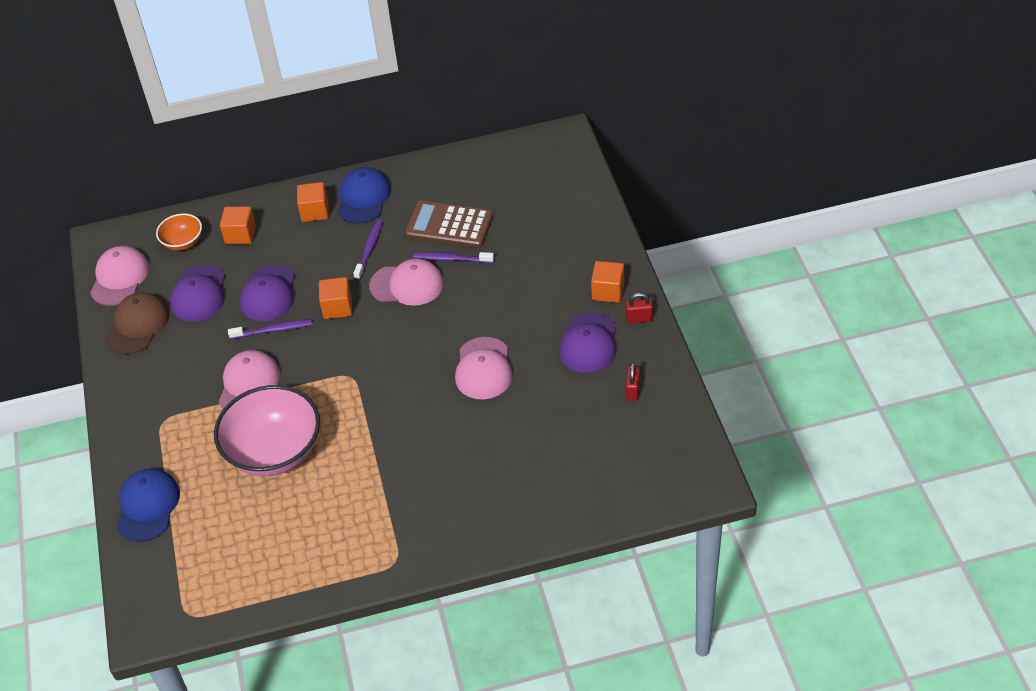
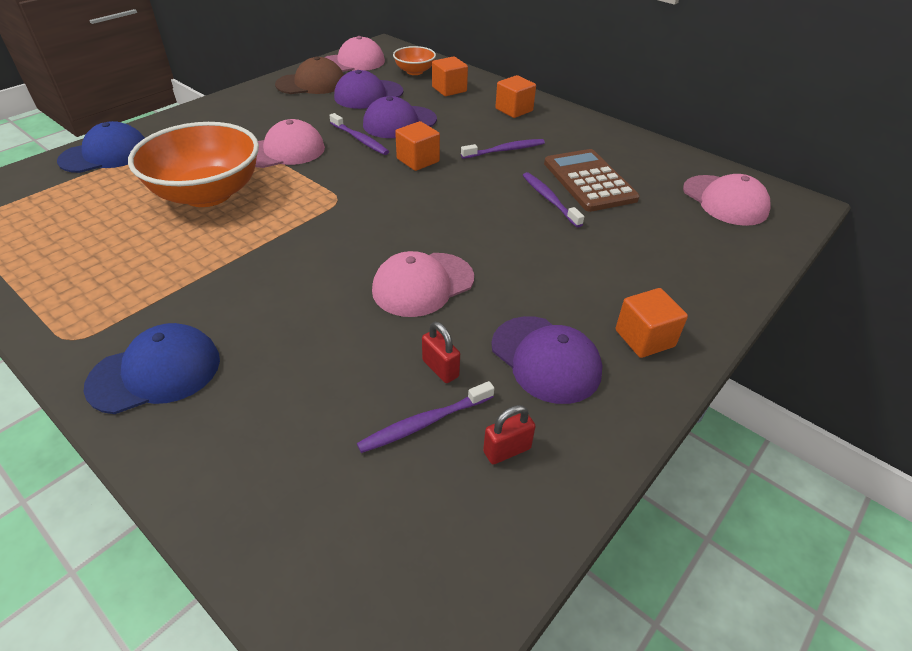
camera: 50 degrees right, 5 degrees down
pink bowl [214,385,320,476] -> orange bowl [128,122,259,207]
blue cap [337,167,391,224] -> blue cap moved to [83,323,220,414]
pink cap [369,258,444,306] -> pink cap moved to [683,174,771,226]
purple cap [559,312,616,373] -> purple cap turned 105 degrees counterclockwise [491,316,603,404]
red padlock [626,293,653,324] -> red padlock moved to [422,322,460,383]
none -> purple toothbrush [357,381,494,453]

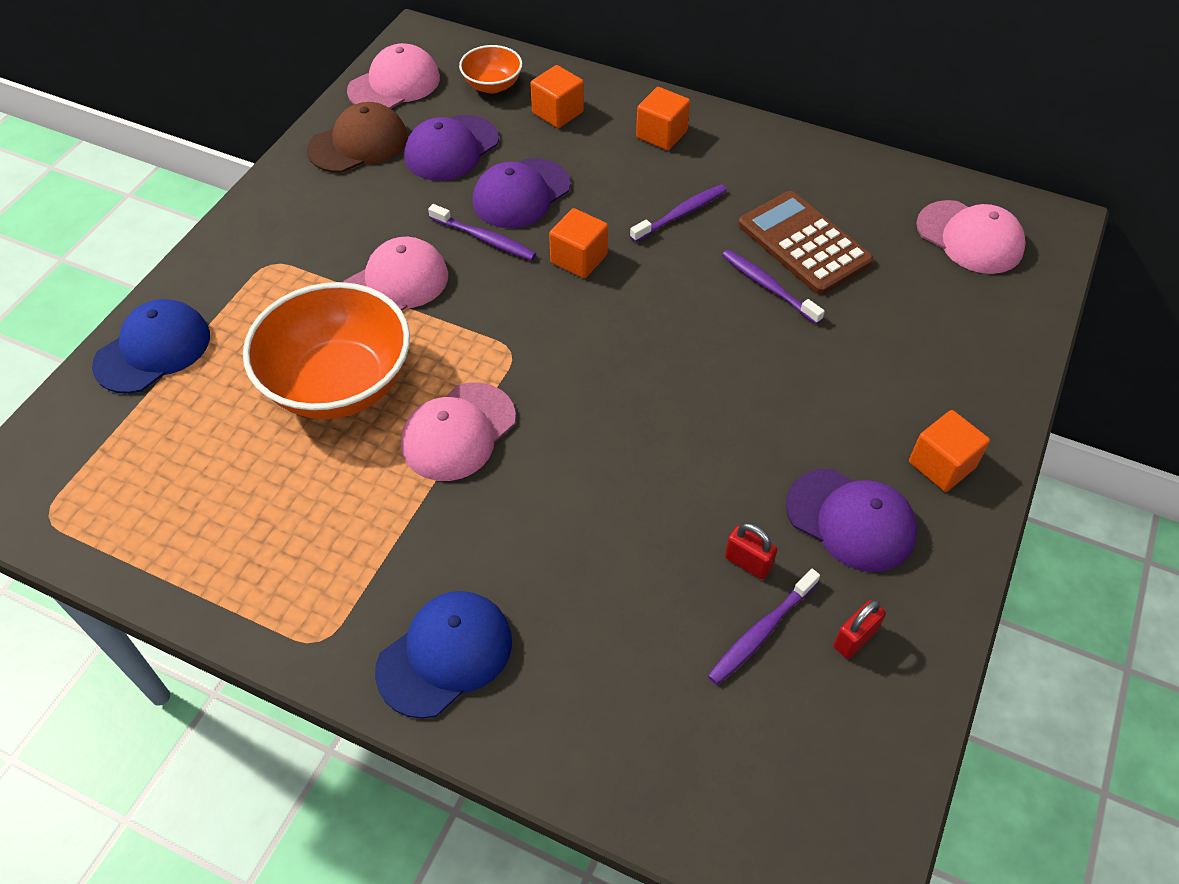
camera: 15 degrees left, 10 degrees up
pink cap [372,251,474,317] -> pink cap moved to [401,382,516,481]

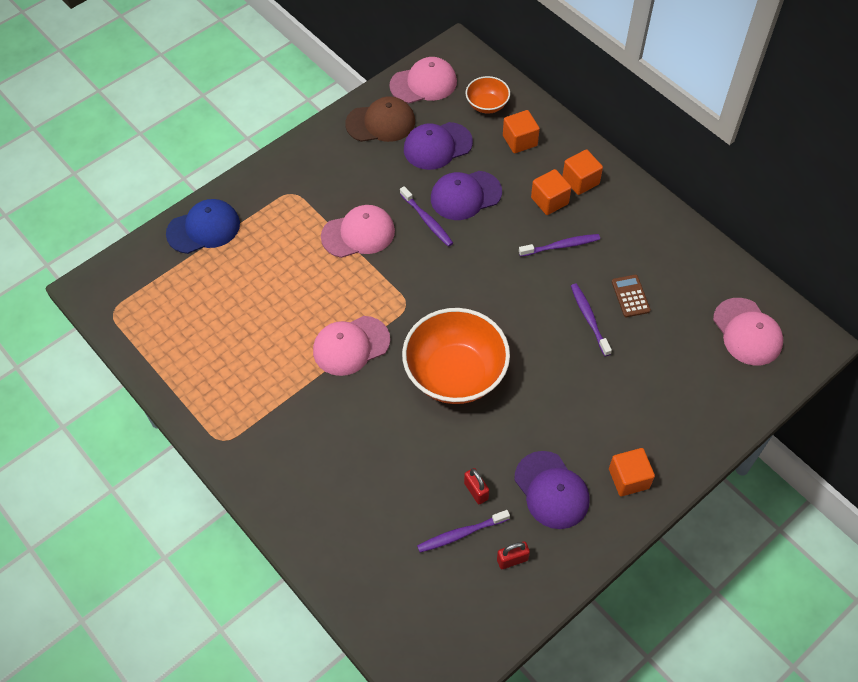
camera: 25 degrees right, 5 degrees up
orange bowl [243,282,410,419] -> orange bowl moved to [402,308,510,404]
blue cap [375,591,512,719] -> none
orange cube [549,208,608,278] -> orange cube moved to [531,169,571,215]
brown calculator [738,191,873,295] -> brown calculator [612,275,651,317], size x0.52

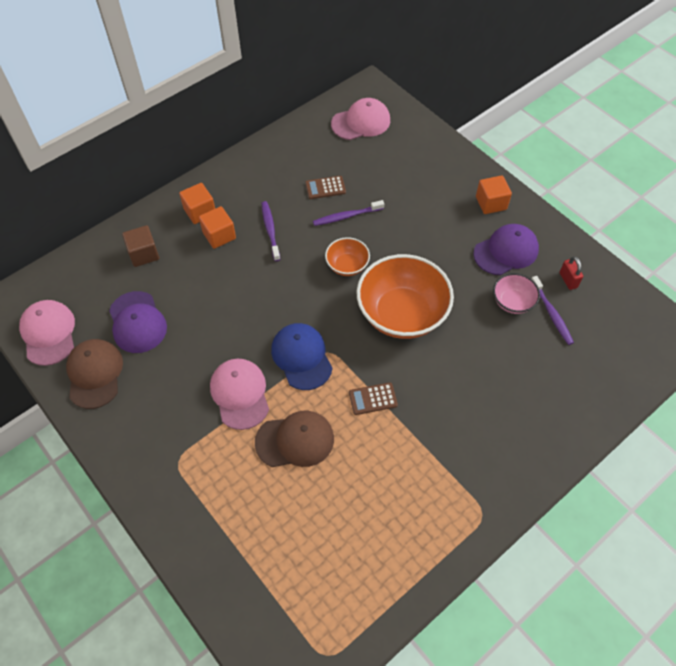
camera: 90 degrees left, 0 degrees up
blue cap [166,199,240,254] -> blue cap moved to [271,323,333,390]
pink cap [313,316,390,376] -> brown calculator [349,382,398,415]
purple toothbrush [400,186,453,247] -> none
purple cap [431,171,502,220] -> none
red padlock [464,468,489,504] -> pink bowl [493,273,540,314]
orange bowl [466,76,510,114] -> orange bowl moved to [325,237,370,276]
orange cube [503,110,540,153] -> brown cube [122,225,159,267]
none -> brown cap [255,411,334,467]

